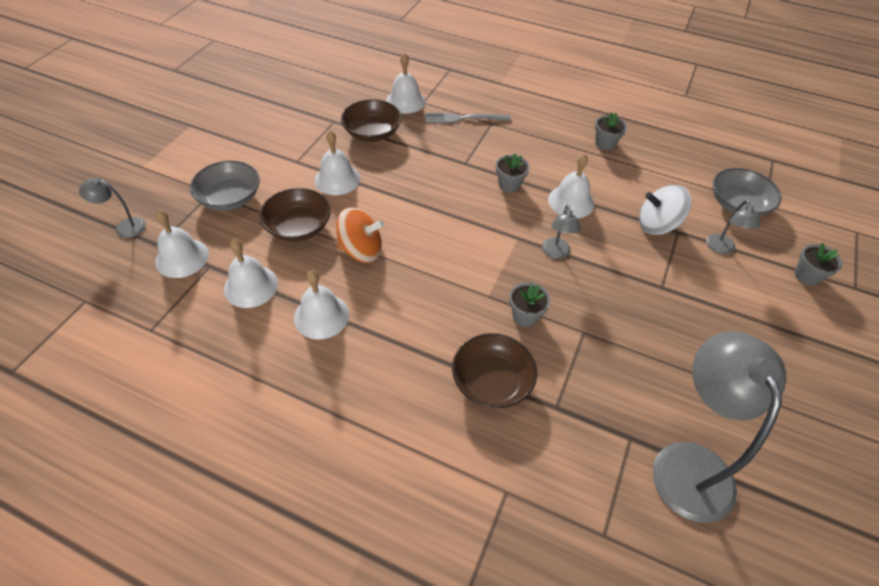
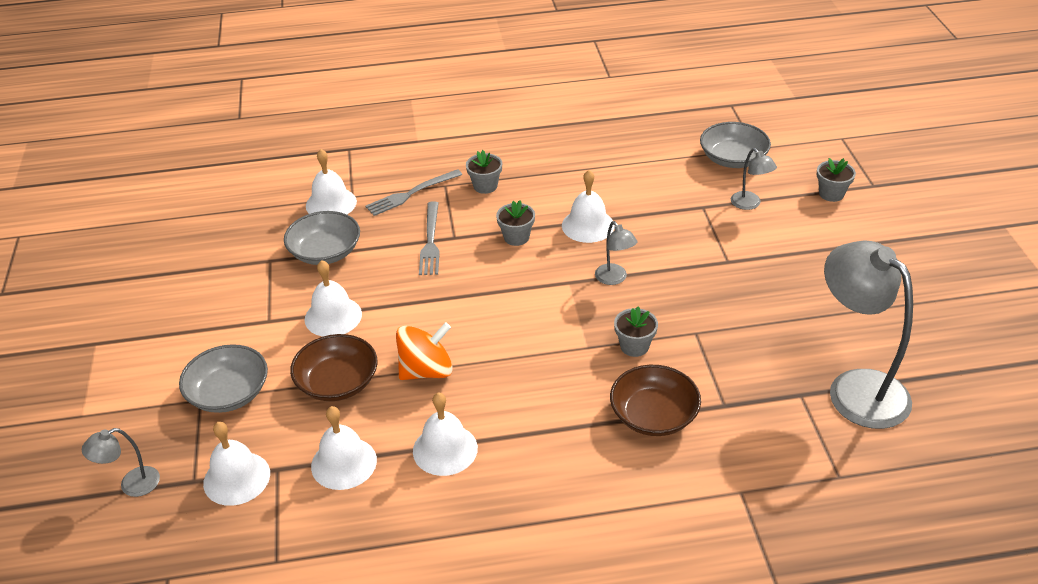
camera: 30 degrees left, 10 degrees down
brown bowl [341,99,402,142] -> grey bowl [284,211,360,265]
grey flower pot [595,112,627,150] -> grey flower pot moved to [466,150,502,194]
white spinning top [639,185,692,235] -> none
none -> grey fork [419,201,440,275]

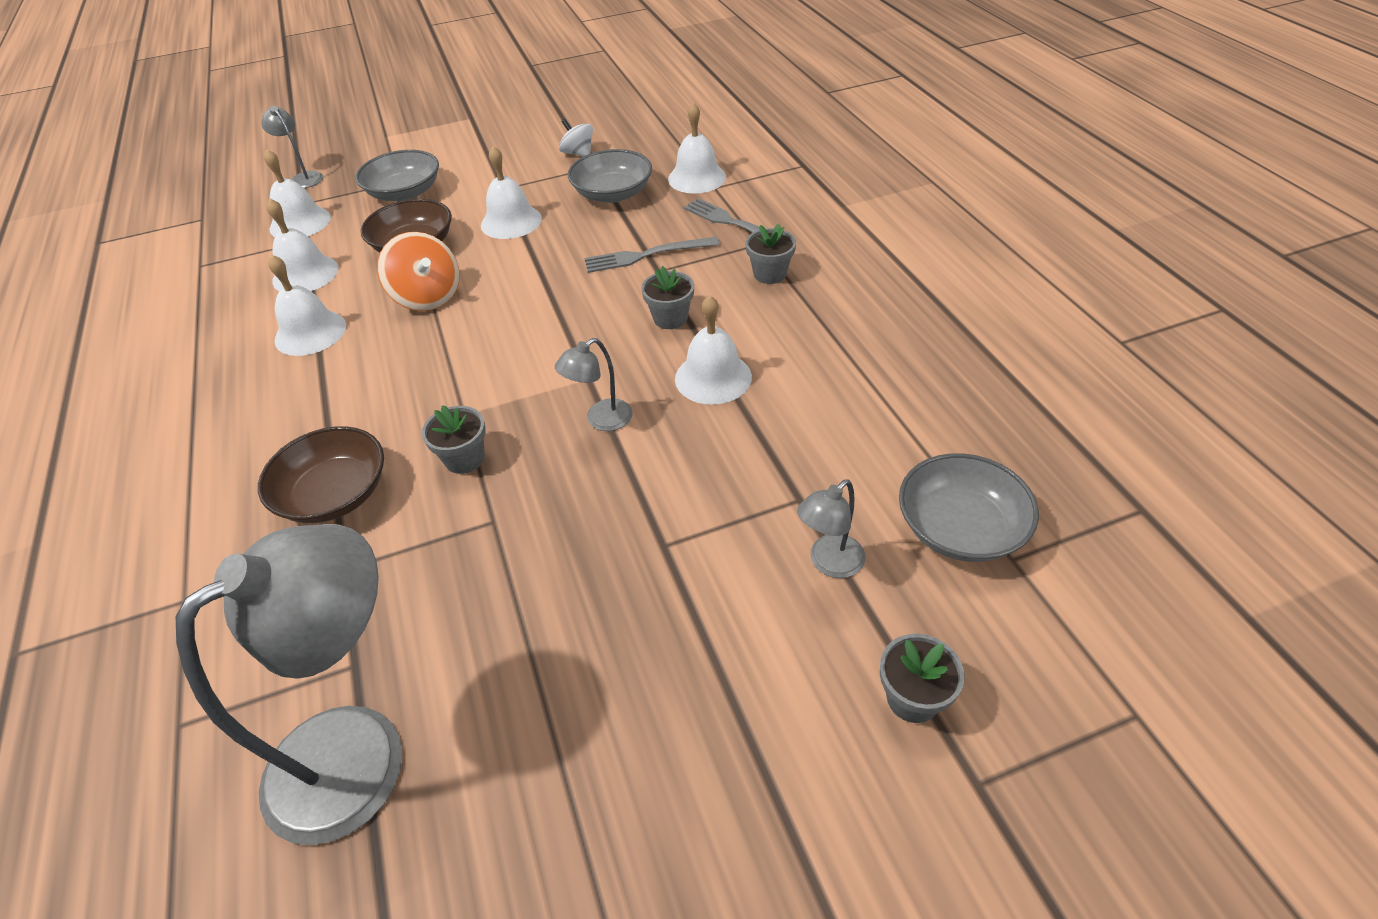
camera: 80 degrees right, 5 degrees up
none -> white spinning top [559,119,593,156]

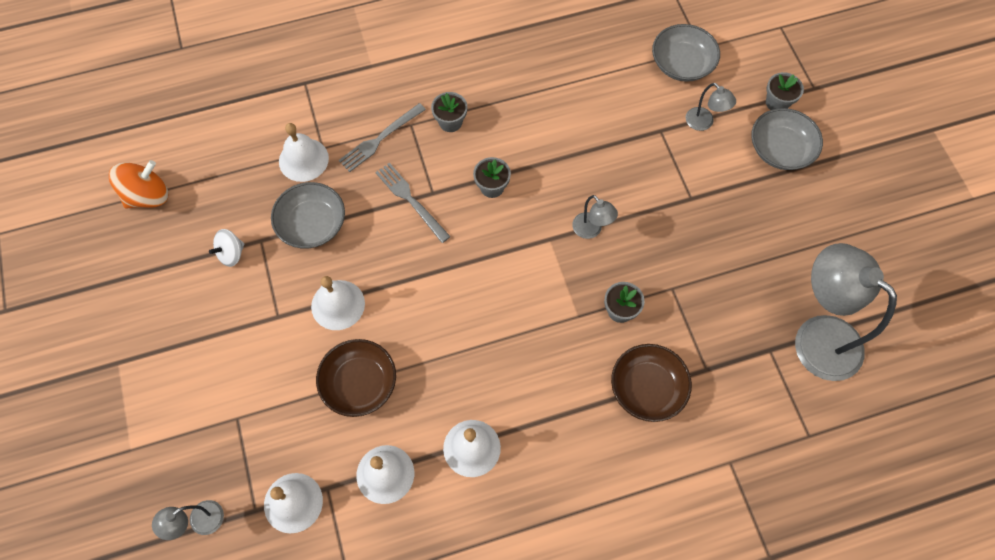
camera: 90 degrees left, 20 degrees up
grey bowl [355,150,439,202] -> grey bowl moved to [751,108,823,170]
orange spinning top [377,232,460,311] -> orange spinning top moved to [109,160,168,209]
grey fork [584,237,720,273] -> grey fork turned 150 degrees clockwise [375,163,451,243]
white bell [675,295,752,405] -> none

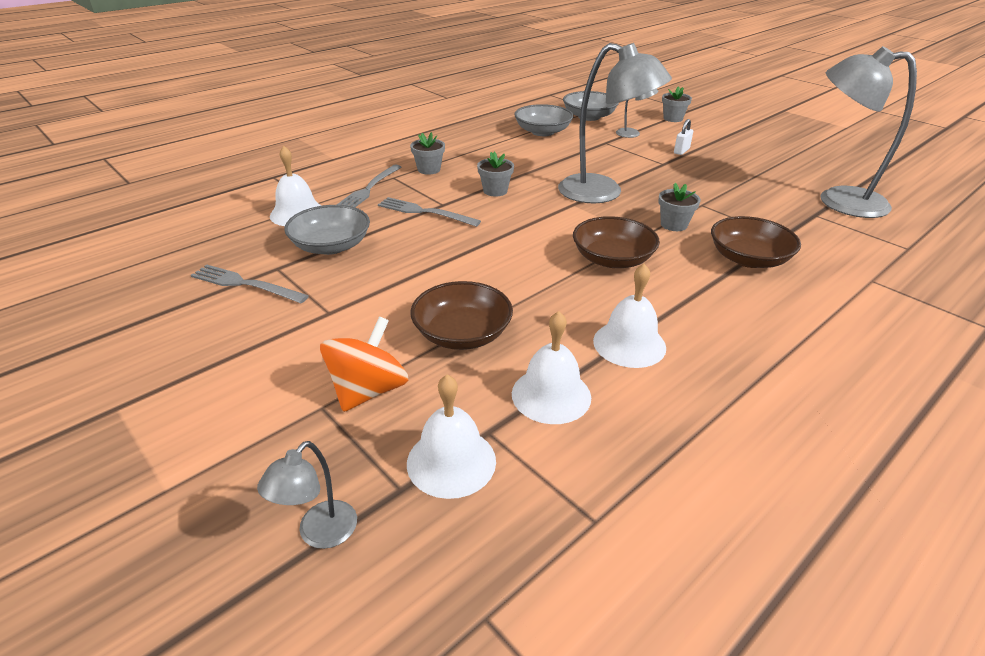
camera: 25 degrees left, 30 degrees down
orange spinning top [109,160,168,209] -> orange spinning top moved to [320,316,408,412]
white spinning top [209,229,244,267] -> grey fork [191,264,309,303]
white bell [311,276,365,330] -> none
grey lamp [572,195,618,239] -> grey lamp [558,43,672,203], size x2.19
grey bowl [751,108,823,170] -> grey bowl moved to [514,104,574,136]
none -> brown bowl [573,216,660,268]
none -> white padlock [674,119,693,155]

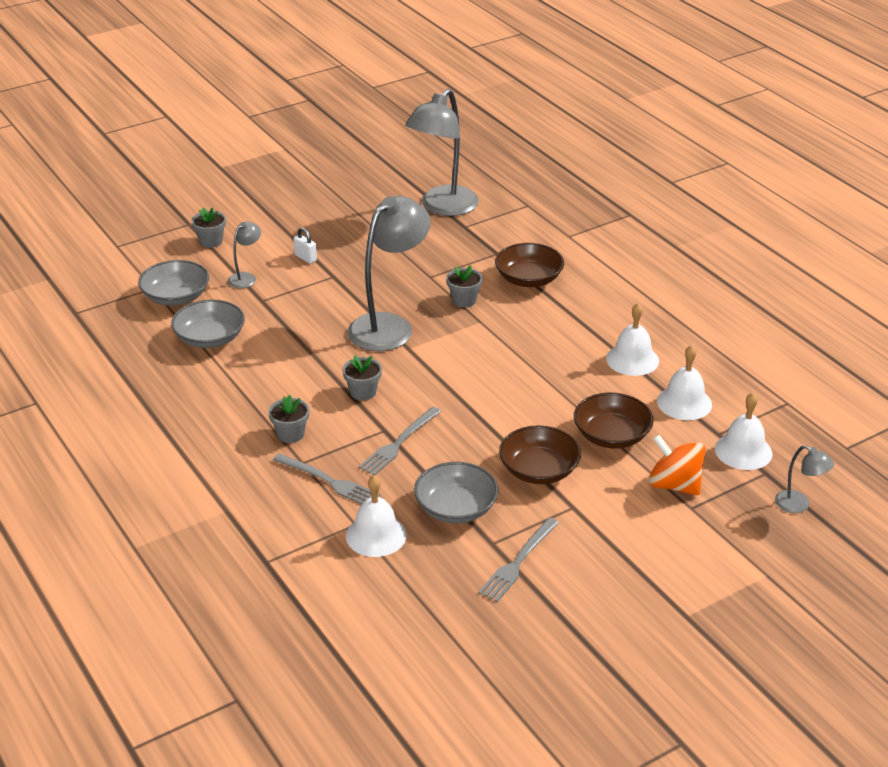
camera: 80 degrees left, 0 degrees up
brown bowl [573,216,660,268] -> brown bowl moved to [499,425,581,484]

